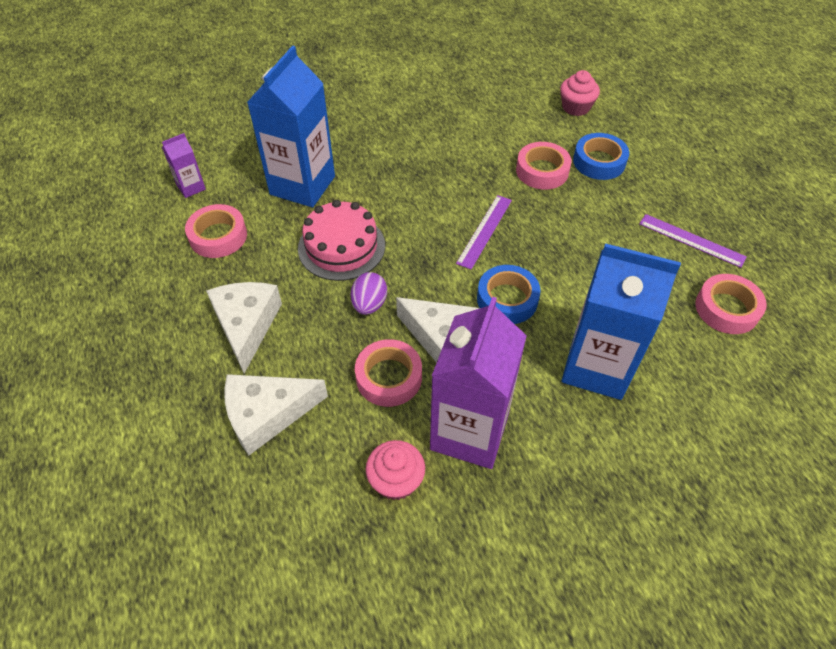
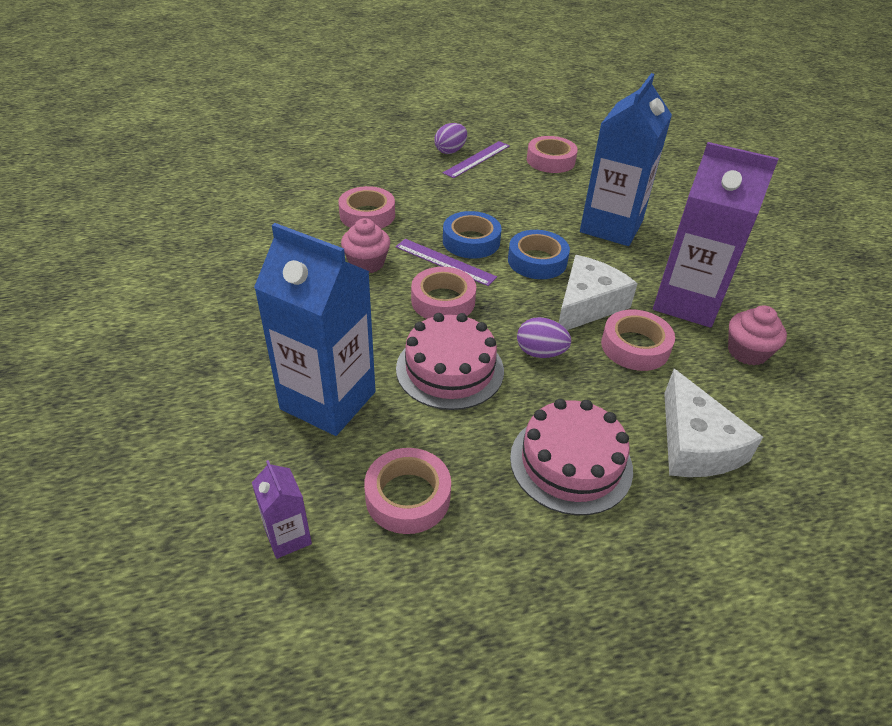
camera: 85 degrees left, 10 degrees down
white cheese [206,282,282,374] -> pink cake [510,399,633,515]
pink cupcake [560,70,600,116] -> pink cupcake moved to [341,218,390,273]
blue tape [573,133,629,180] -> blue tape moved to [443,211,502,259]
none -> pink tape [411,267,476,319]
none -> purple egg [434,123,467,154]

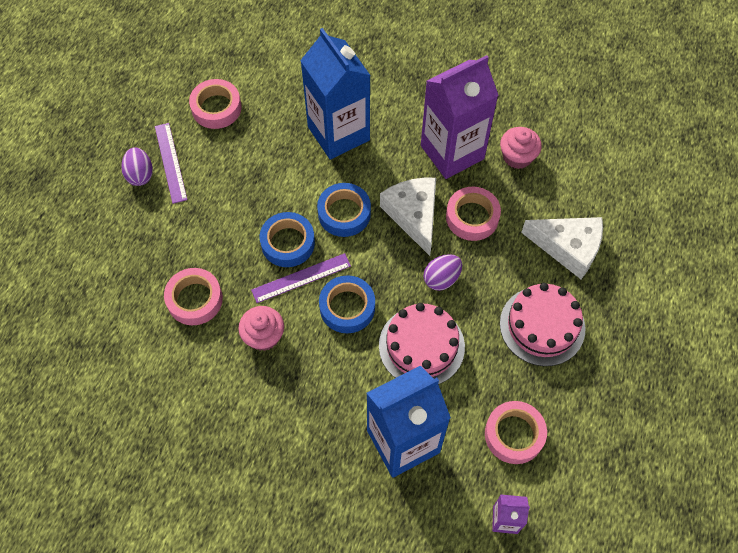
camera: 55 degrees left, 20 degrees up
pink tape [411,267,476,319] -> blue tape [319,275,375,333]

